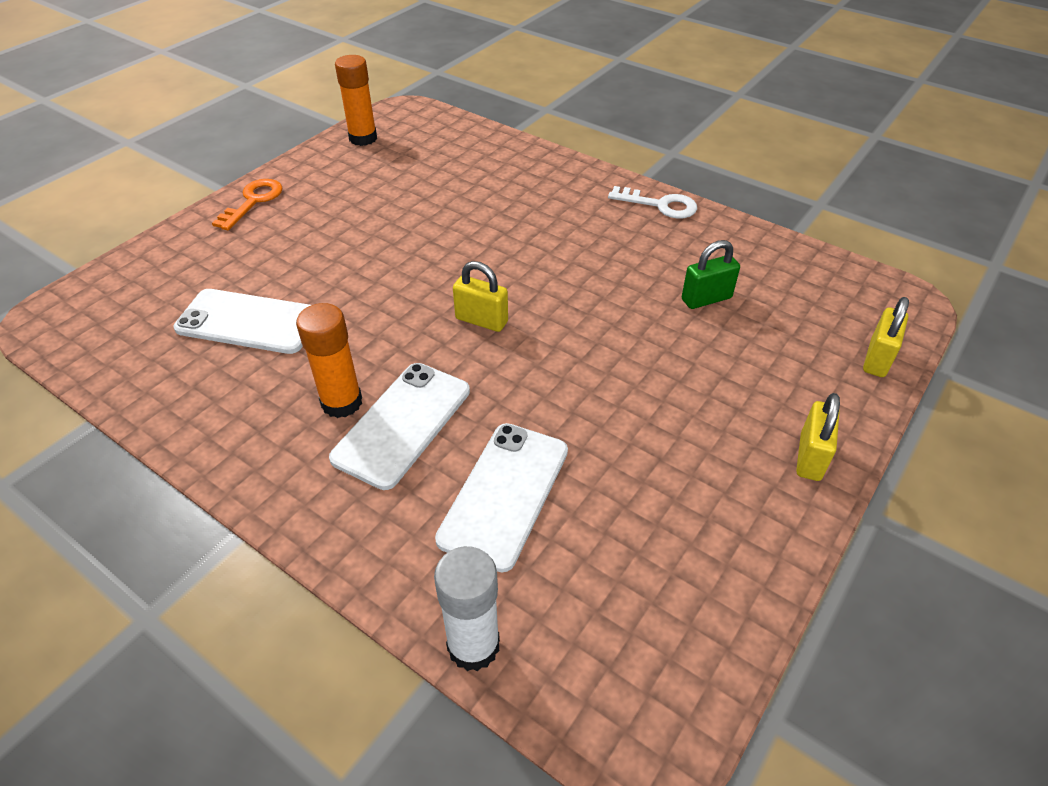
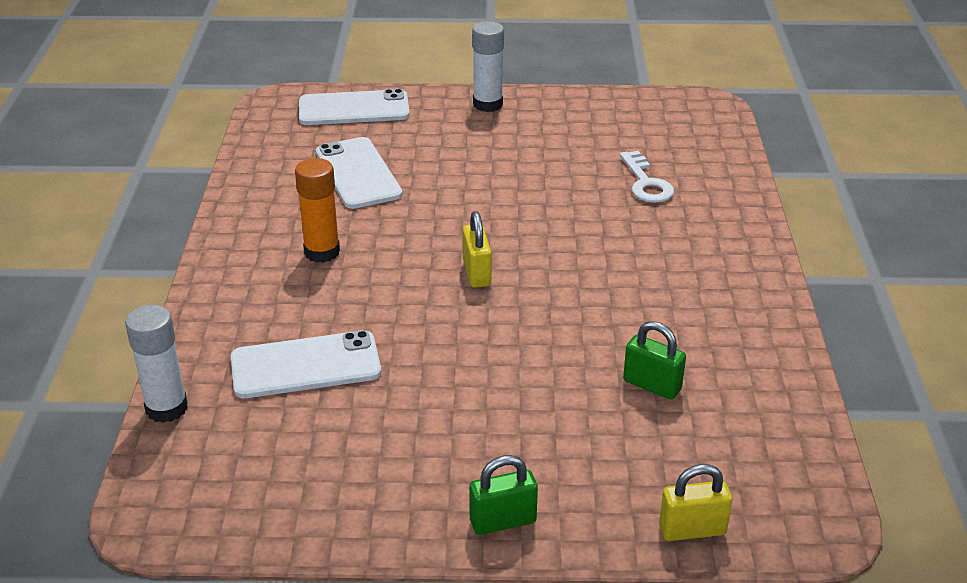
camera: 55 degrees right, 10 degrees down
orange key [212,179,283,230] -> white glue stick [472,21,504,112]
white phone [329,363,470,490] -> white phone moved to [299,89,410,125]
orange glue stick [335,55,377,146] -> none
white key [608,186,697,219] -> white key moved to [620,151,674,203]
yellow padlock [796,393,840,481] -> green padlock [469,455,538,535]

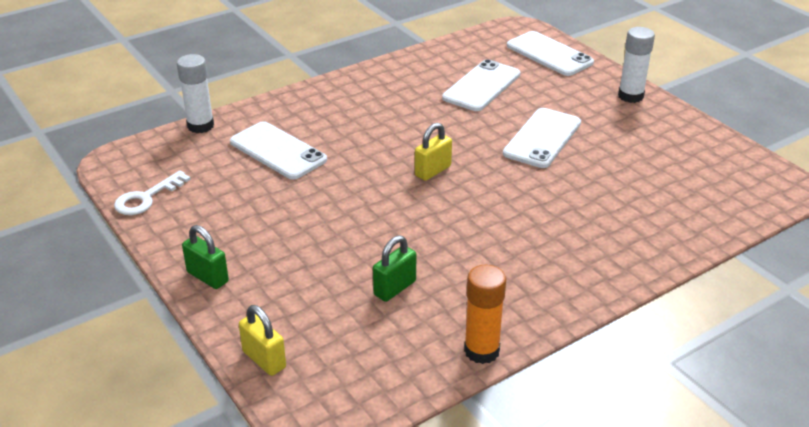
camera: 55 degrees right, 0 degrees up
orange glue stick [295,158,340,263] -> orange glue stick moved to [464,265,506,364]
white key [620,151,674,203] -> white key moved to [114,170,191,215]
green padlock [623,321,686,400] -> green padlock turned 45 degrees clockwise [373,235,416,302]
none -> white phone [503,108,581,168]

